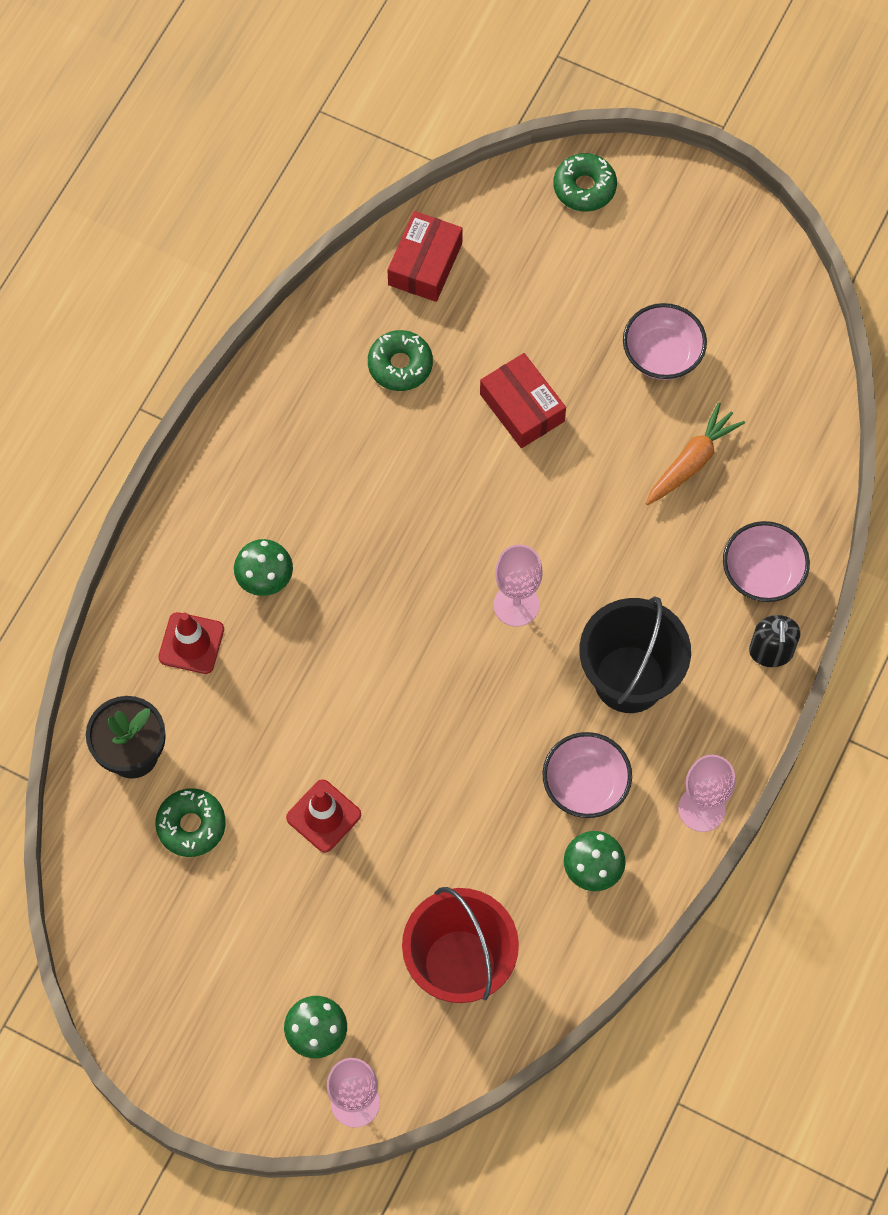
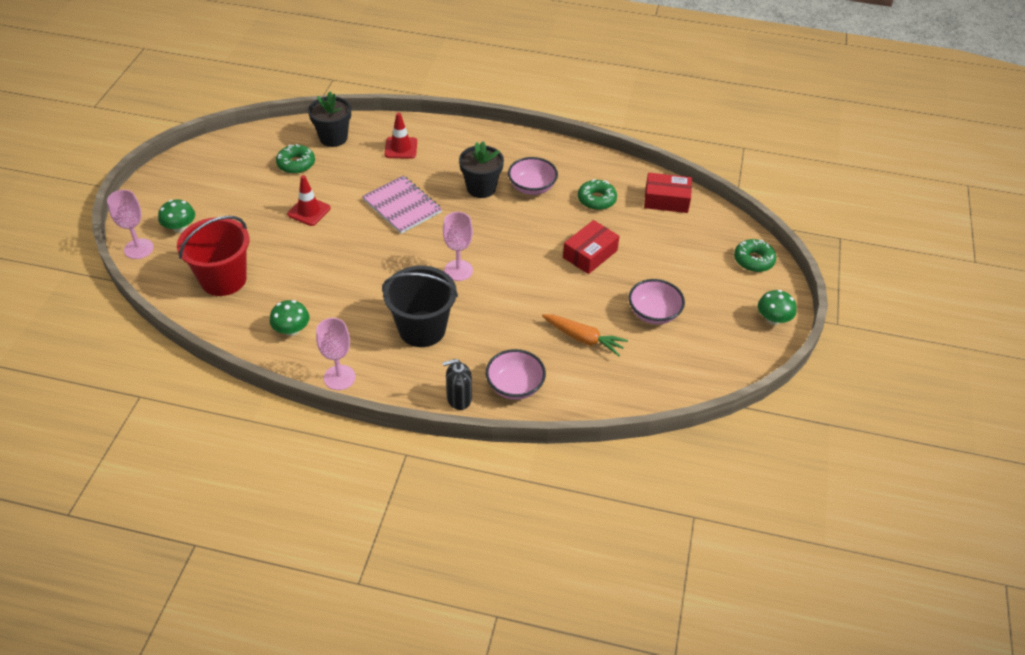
camera: 75 degrees right, 20 degrees down
green mushroom [234,539,293,596] -> green mushroom moved to [758,290,797,325]
pink bowl [542,732,632,818] -> pink bowl moved to [508,157,558,195]
none -> pink notebook [362,176,442,234]
none -> black flower pot [459,142,504,198]

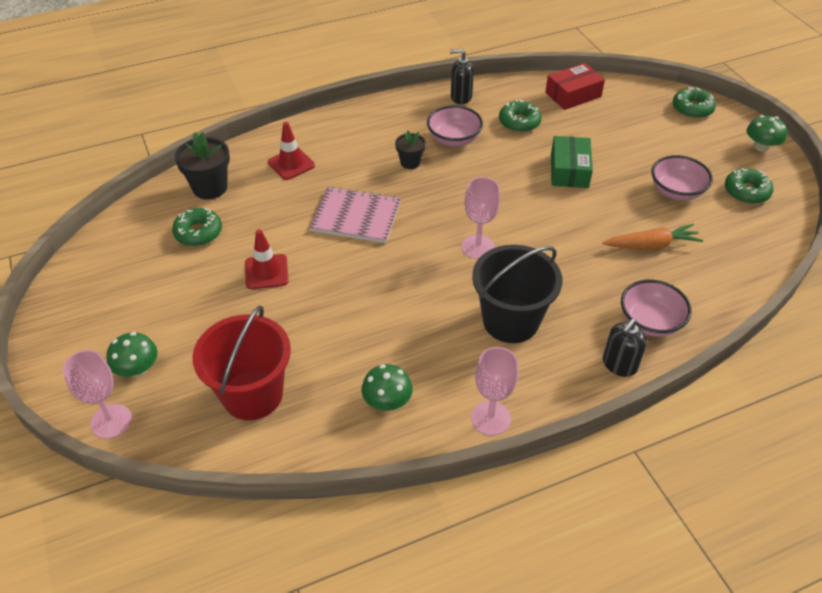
camera: 35 degrees left, 0 degrees up
black flower pot [459,142,504,198] -> black flower pot [395,131,426,169], size x0.60
red box [563,220,619,274] -> green box [551,136,593,188]
none -> black soap dispenser [450,49,474,104]
none -> green donut [725,168,774,204]

